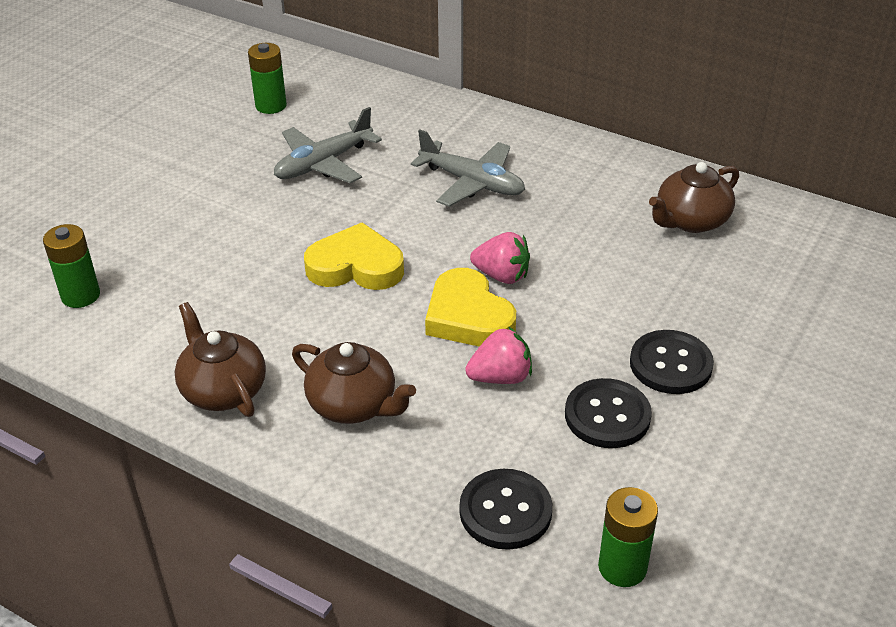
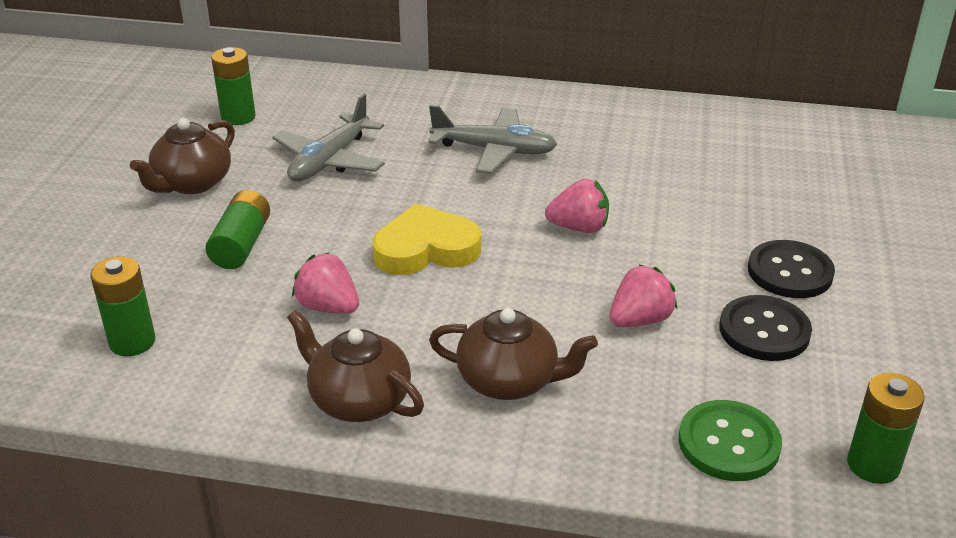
camera: 20 degrees left, 5 degrees down
yellow heart [425,268,516,347] -> none
black button [459,469,552,550] -> green button [679,400,782,481]
brown teapot [649,162,739,233] -> brown teapot moved to [130,118,235,194]
none -> green battery [205,190,270,269]
none -> pink strawberry [292,252,359,314]

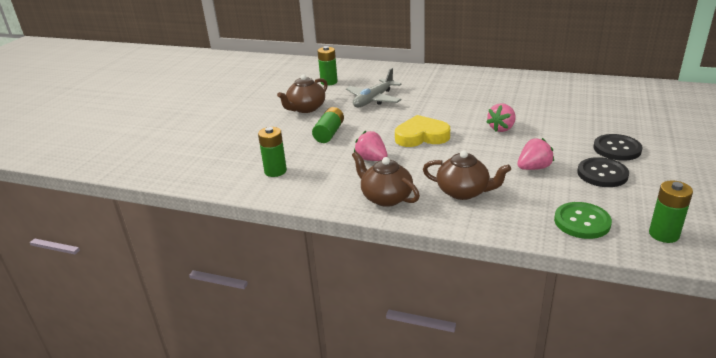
camera: 10 degrees right, 5 degrees down
grey plane [429,105,557,174] -> none
pink strawberry [545,179,609,233] -> pink strawberry turned 120 degrees clockwise [486,103,516,132]

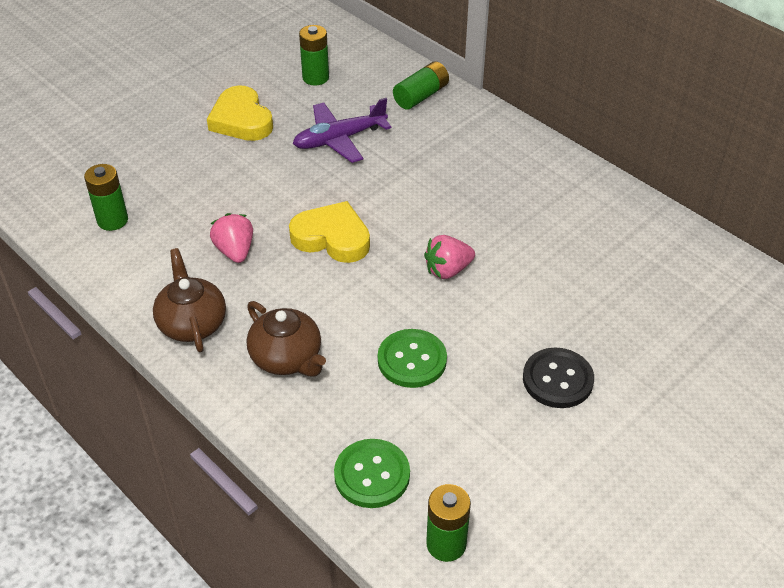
camera: 25 degrees right, 15 degrees up
brown teapot [277,74,328,113] -> yellow heart [207,85,273,141]
green battery [312,107,344,143] -> green battery moved to [393,61,449,110]
grey plane [346,68,402,107] -> purple plane [293,98,392,163]
pink strawberry [518,138,554,170] -> green button [378,329,447,388]
black button [577,157,629,187] -> none

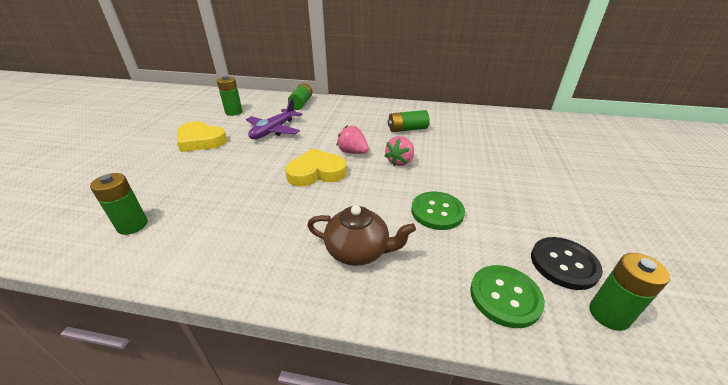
camera: 35 degrees left, 10 degrees down
brown teapot [153,248,226,352] -> none
pink strawberry [210,213,253,263] -> pink strawberry moved to [337,125,369,154]
black button [523,348,594,408] -> black button moved to [531,237,603,290]
none -> green battery [388,110,430,132]

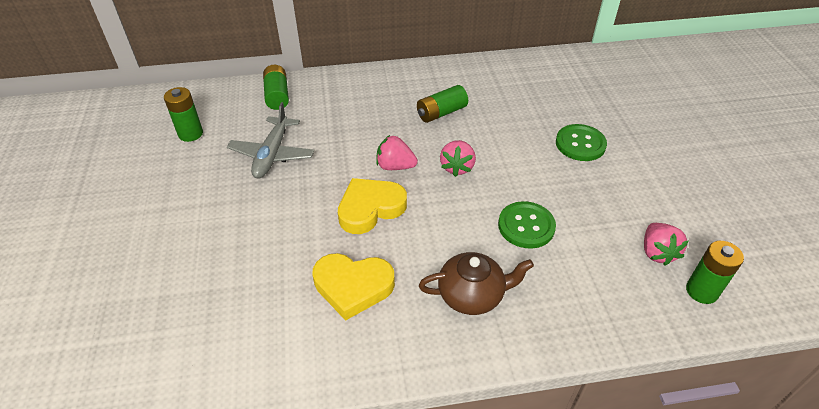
camera: 20 degrees left, 10 degrees up
green battery [90,173,148,235] -> none
yellow heart [177,121,227,152] -> yellow heart moved to [312,253,395,321]
purple plane [246,98,303,139] -> grey plane [227,102,314,178]
green button [470,265,545,328] -> green button moved to [556,124,607,161]
black button [531,237,603,290] -> pink strawberry [644,223,689,266]

